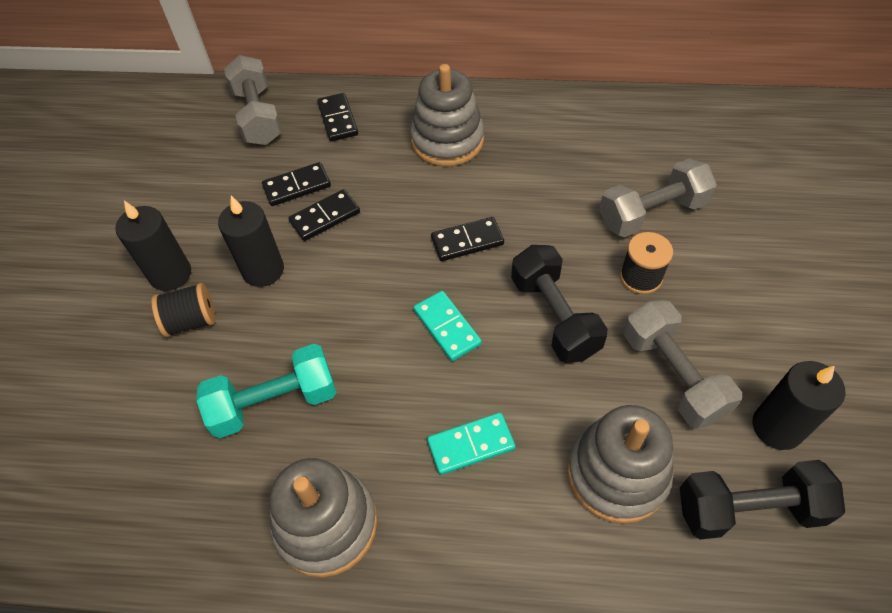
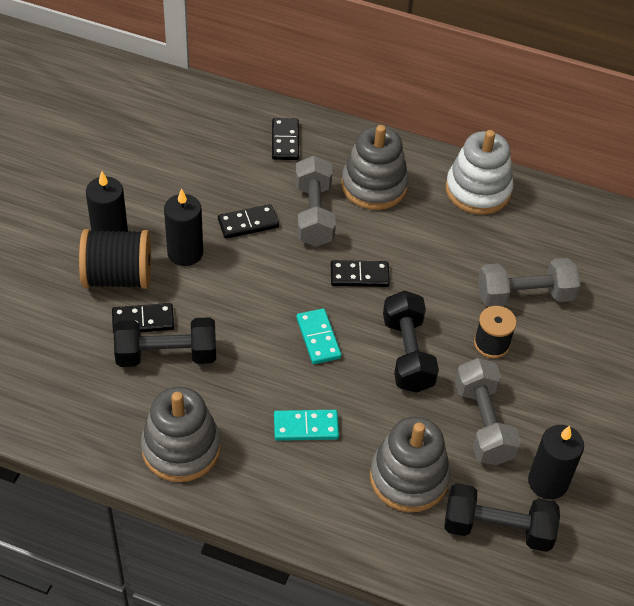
camera: 10 degrees right, 5 degrees down
black spool [151,283,215,337] -> black spool [79,229,151,289], size x1.63
turquoise dumbbell [197,344,337,438] -> black dumbbell [114,317,216,367]
grey dumbbell [224,55,282,145] -> grey dumbbell moved to [295,156,336,247]
black domino [262,162,331,206] -> black domino moved to [112,303,174,333]
none -> white stacking toy [445,130,514,215]

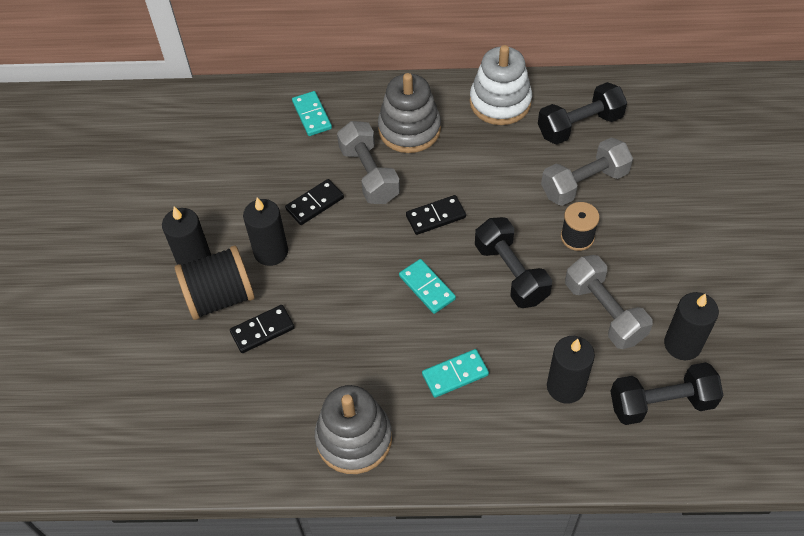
camera: 15 degrees left, 5 degrees up
black dumbbell [114,317,216,367] -> black dumbbell moved to [538,82,627,144]
black domino [272,118,299,160] -> turquoise domino [292,91,332,136]
grey stacking toy [370,417,451,512] -> black candle [547,336,595,404]

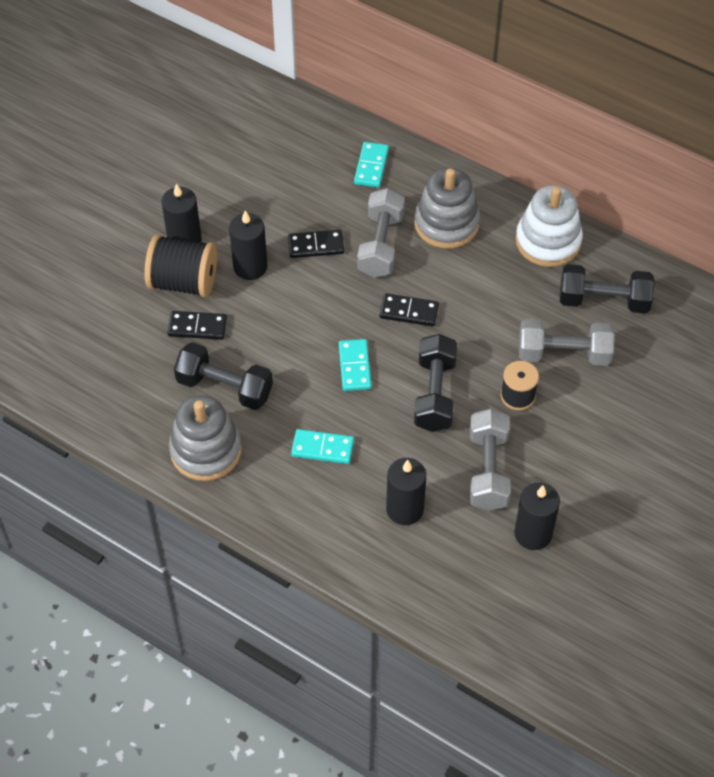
camera: 30 degrees right, 0 degrees up
black dumbbell [610,362,723,425] -> black dumbbell moved to [174,342,273,410]

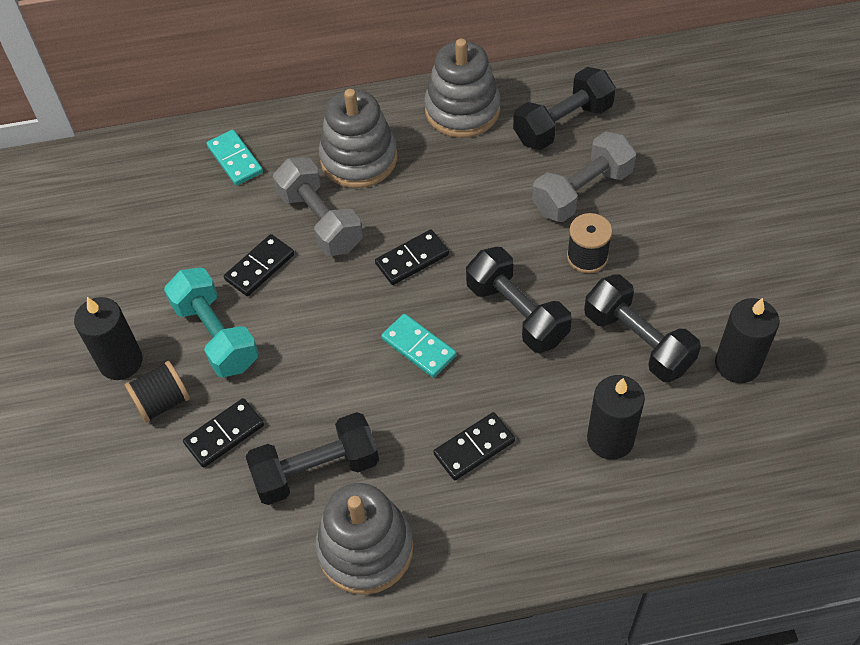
camera: 40 degrees left, 0 degrees up
black spool [144,234,217,297] -> black spool [124,361,190,423], size x0.61
black candle [229,210,267,280] -> turquoise dumbbell [164,268,259,377]
turquoise domino [291,429,354,464] -> black domino [433,412,515,480]
grey dumbbell [470,408,511,511] -> black dumbbell [584,274,701,382]
white stacking toy [515,185,583,267] -> grey stacking toy [424,38,500,138]

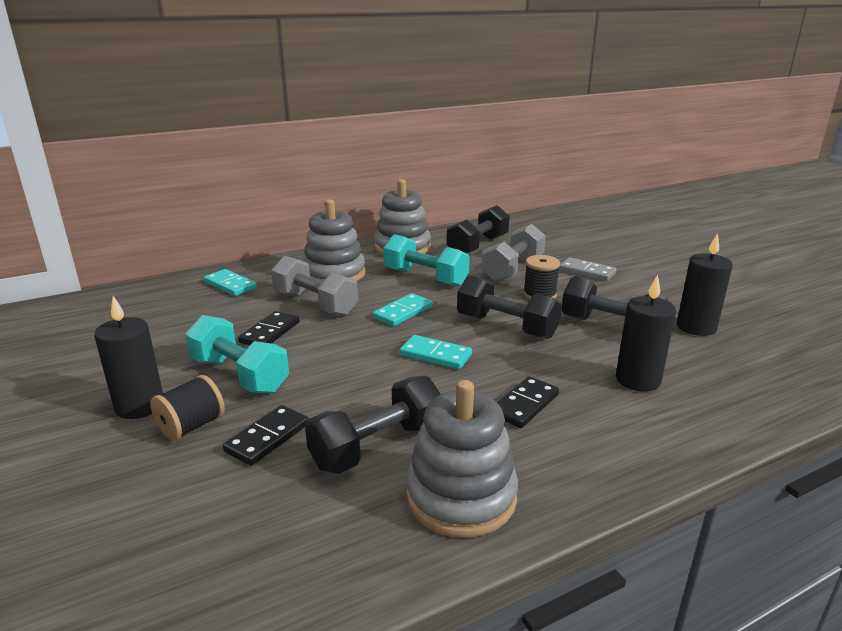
camera: 20 degrees left, 30 degrees down
black domino [375,230,449,285] -> turquoise domino [373,293,432,326]
none -> turquoise dumbbell [383,234,470,287]
none -> grey domino [559,257,617,281]

